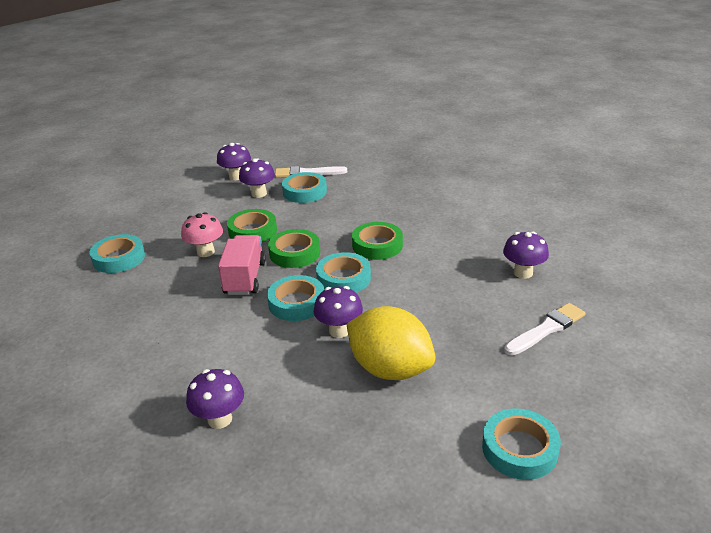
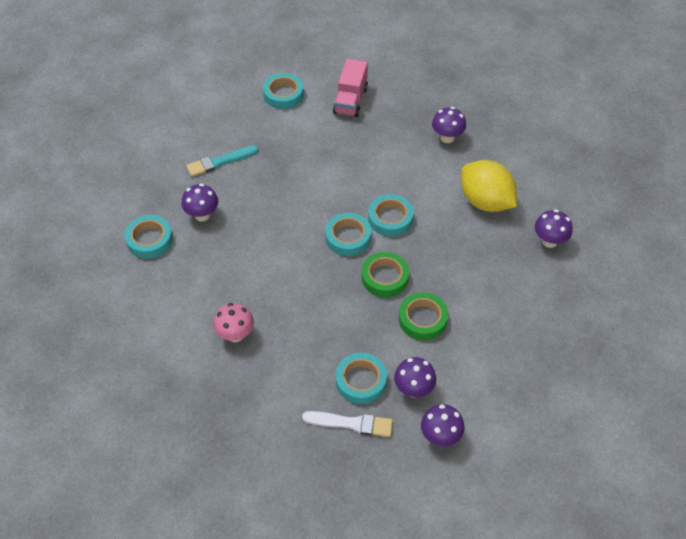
camera: 170 degrees left, 20 degrees up
turquoise tape [89,234,145,273] -> turquoise tape moved to [125,215,173,259]
pink mushroom [181,212,223,257] -> pink mushroom moved to [213,303,254,342]
pink truck [218,235,266,295] -> pink truck moved to [333,59,368,117]
purple mushroom [314,286,363,338] -> purple mushroom moved to [535,209,572,248]
yellow lemon [347,306,436,380] -> yellow lemon moved to [461,160,517,212]
green tape [352,222,403,260] -> none
white brush [504,303,586,356] -> turquoise brush [186,145,258,177]

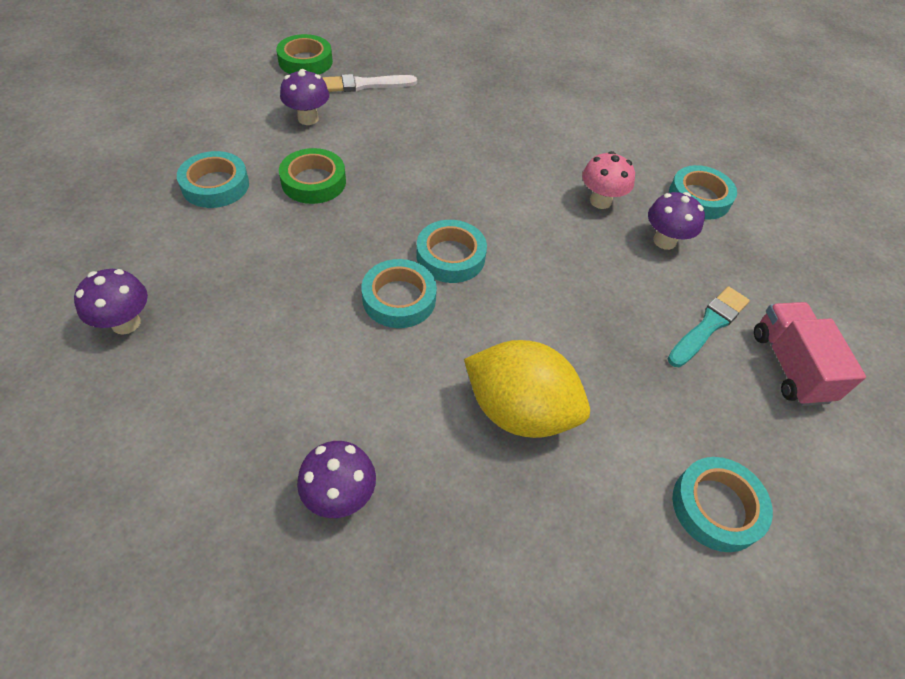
camera: 155 degrees right, 0 degrees up
pink mushroom [213,303,254,342] -> pink mushroom moved to [582,151,635,209]
pink truck [333,59,368,117] -> pink truck moved to [754,302,866,406]
turquoise tape [336,353,387,404] -> turquoise tape moved to [177,151,249,208]
green tape [362,252,409,298] -> green tape moved to [276,34,333,75]
purple mushroom [421,404,465,446] -> none
yellow lemon [461,160,517,212] -> yellow lemon moved to [464,340,590,438]

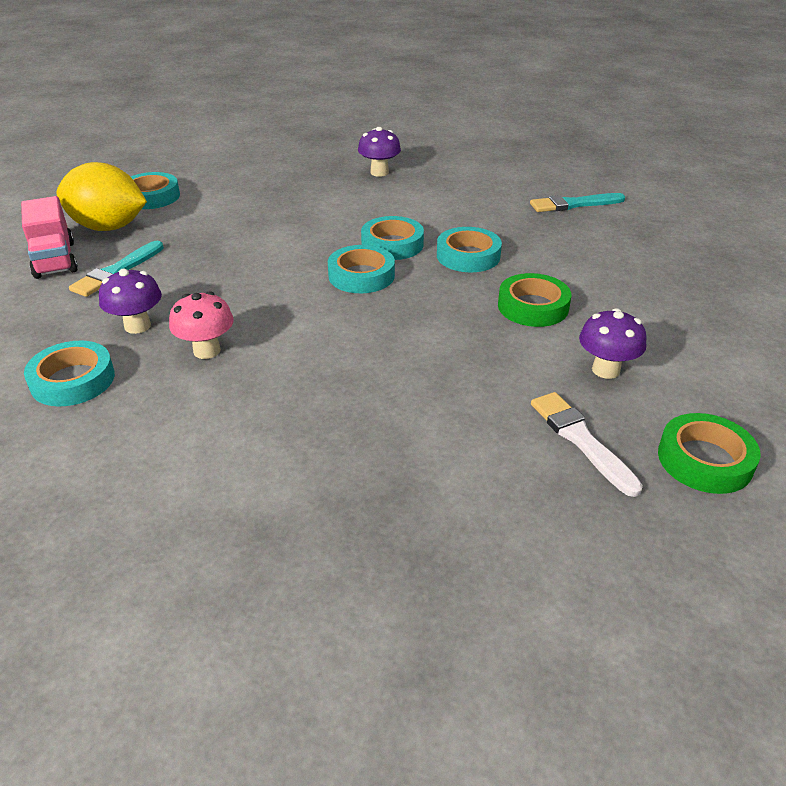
camera: 170 degrees right, 15 degrees down
purple mushroom [74,269,148,335] -> turquoise brush [530,193,625,212]
turquoise tape [177,151,249,208] -> turquoise tape moved to [437,227,502,272]
white brush [322,74,417,92] -> white brush turned 90 degrees counterclockwise [531,392,643,497]
yellow lemon [464,340,590,438] -> yellow lemon moved to [56,162,147,231]

